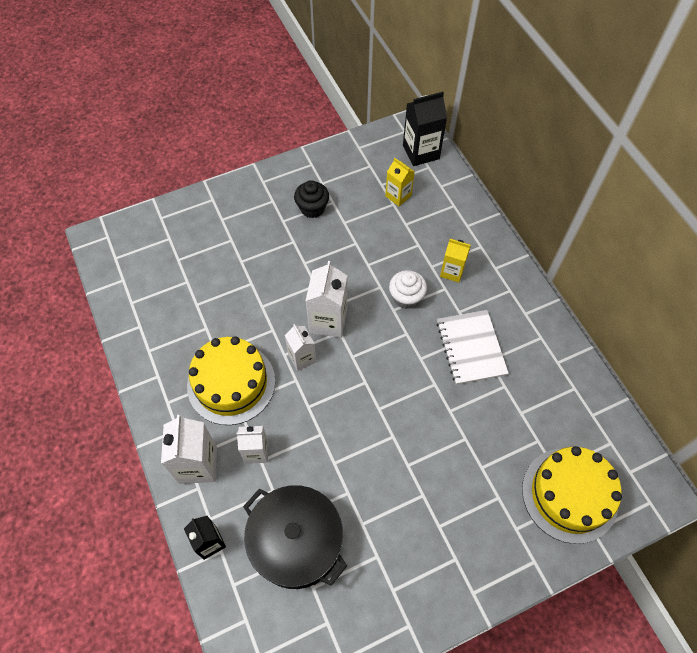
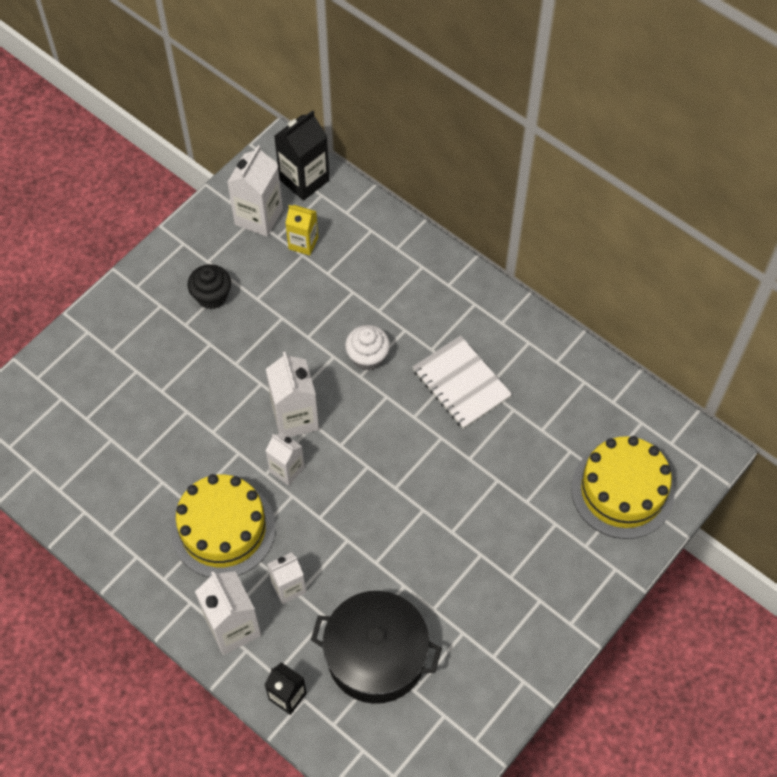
camera: 25 degrees left, 0 degrees up
yellow carton [440,239,471,283] -> none
none -> white carton [227,145,283,237]

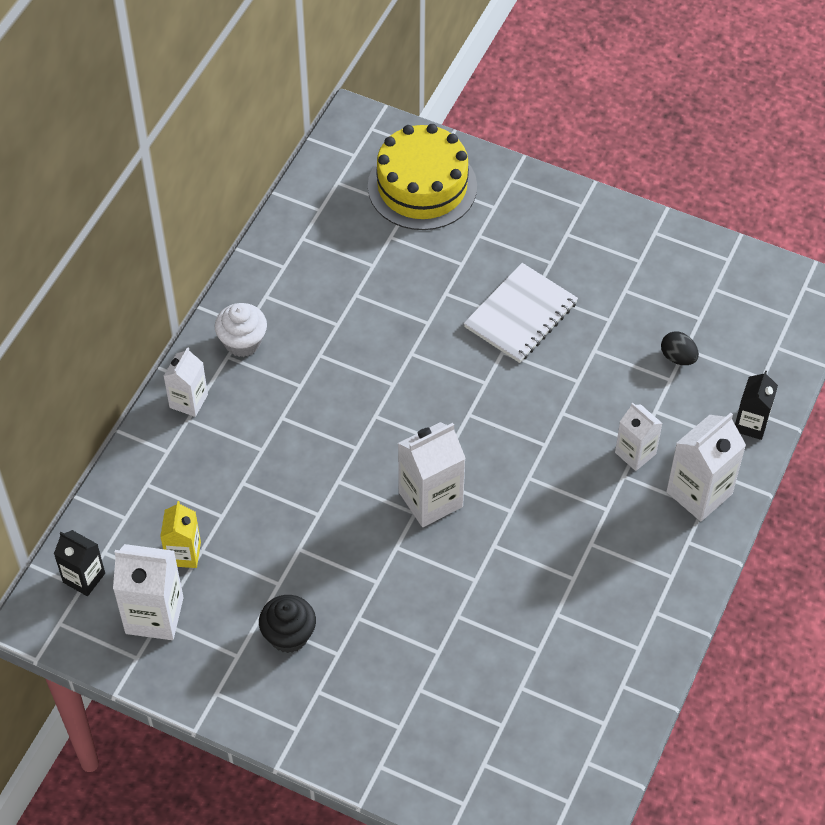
camera: 105 degrees left, 5 degrees down
yellow cake [171,474,276,577] -> none
white carton [266,432,305,486] -> white carton moved to [164,347,208,417]
black carton [274,110,330,201] -> black carton [54,530,105,596], size x0.63
black pot [311,591,442,704] -> black egg [661,331,699,365]
white cupcake [345,325,390,370] -> white cupcake moved to [215,303,267,357]
white notebook [413,336,512,429] -> white notebook moved to [464,263,578,363]

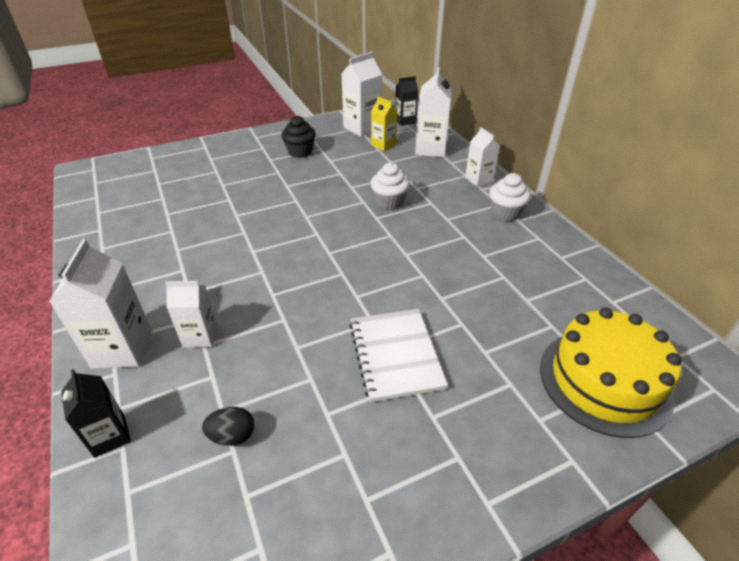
camera: 130 degrees right, 15 degrees down
white carton [398,422,466,527] -> white carton moved to [415,67,452,157]
none -> white cupcake [371,163,410,210]

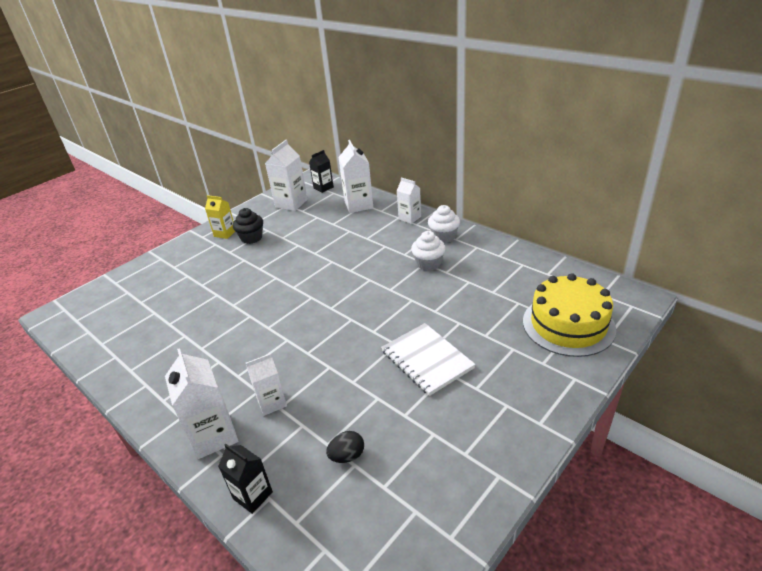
camera: 20 degrees left, 5 degrees down
yellow carton [371,97,398,151] -> yellow carton moved to [205,195,235,239]
white cupcake [371,163,410,210] -> white cupcake moved to [411,231,446,271]

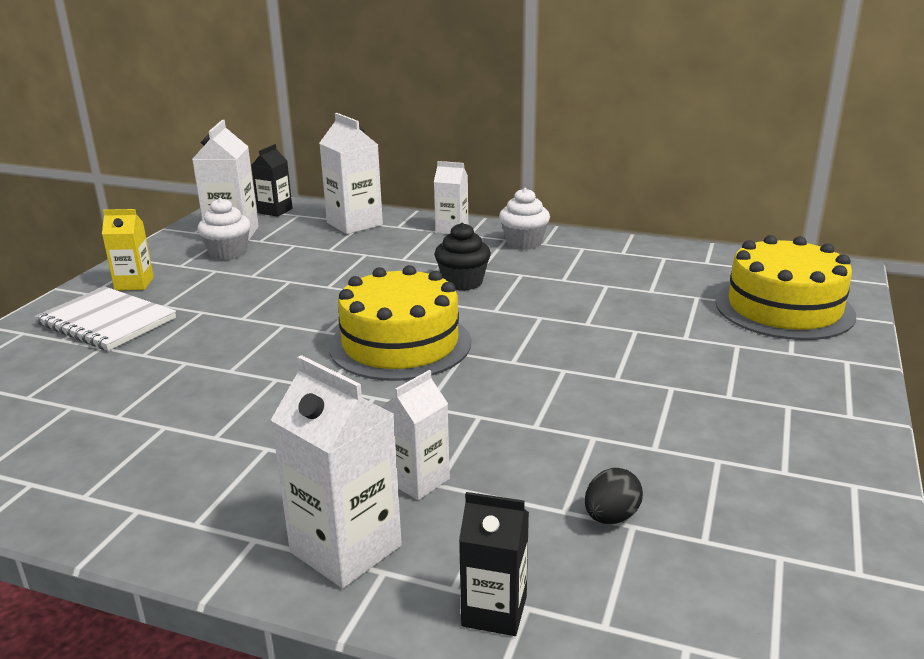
camera: 25 degrees left, 10 degrees down
black cupcake [233,208,263,244] -> black cupcake moved to [434,223,491,291]
white notebook [381,323,476,396] -> white notebook moved to [35,286,176,351]
white cupcake [411,231,446,271] -> white cupcake moved to [198,198,251,260]
none -> yellow cake [329,265,471,381]

